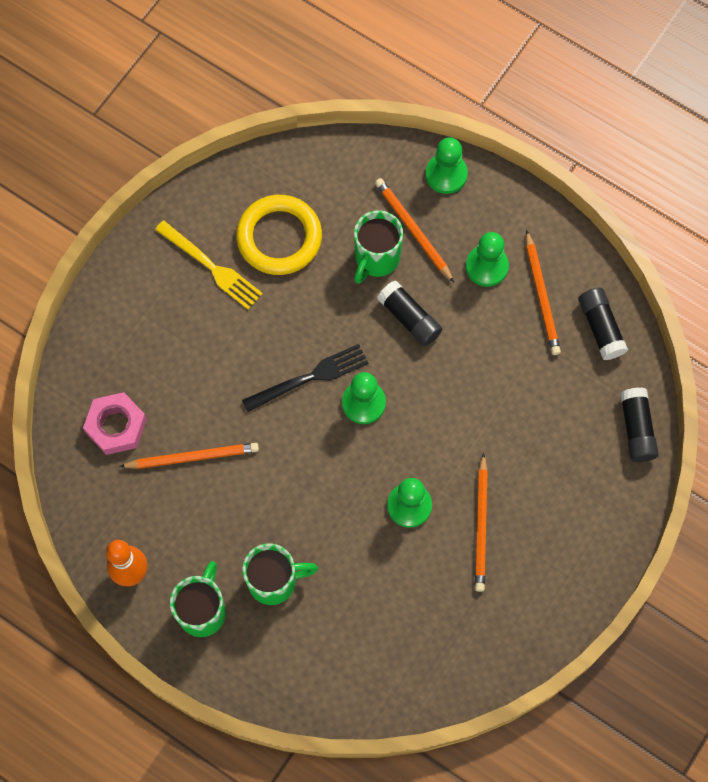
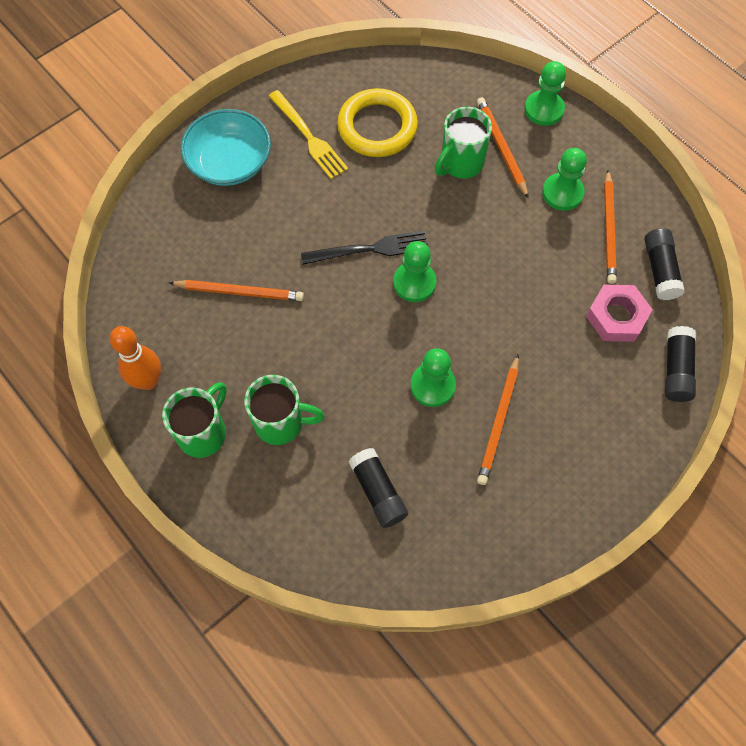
camera: 15 degrees right, 5 degrees down
pink nut [83,392,147,455] -> pink nut moved to [586,285,653,342]
black glue stick [377,280,442,347] -> black glue stick moved to [348,448,408,528]
none -> turquoise bowl [181,109,271,186]

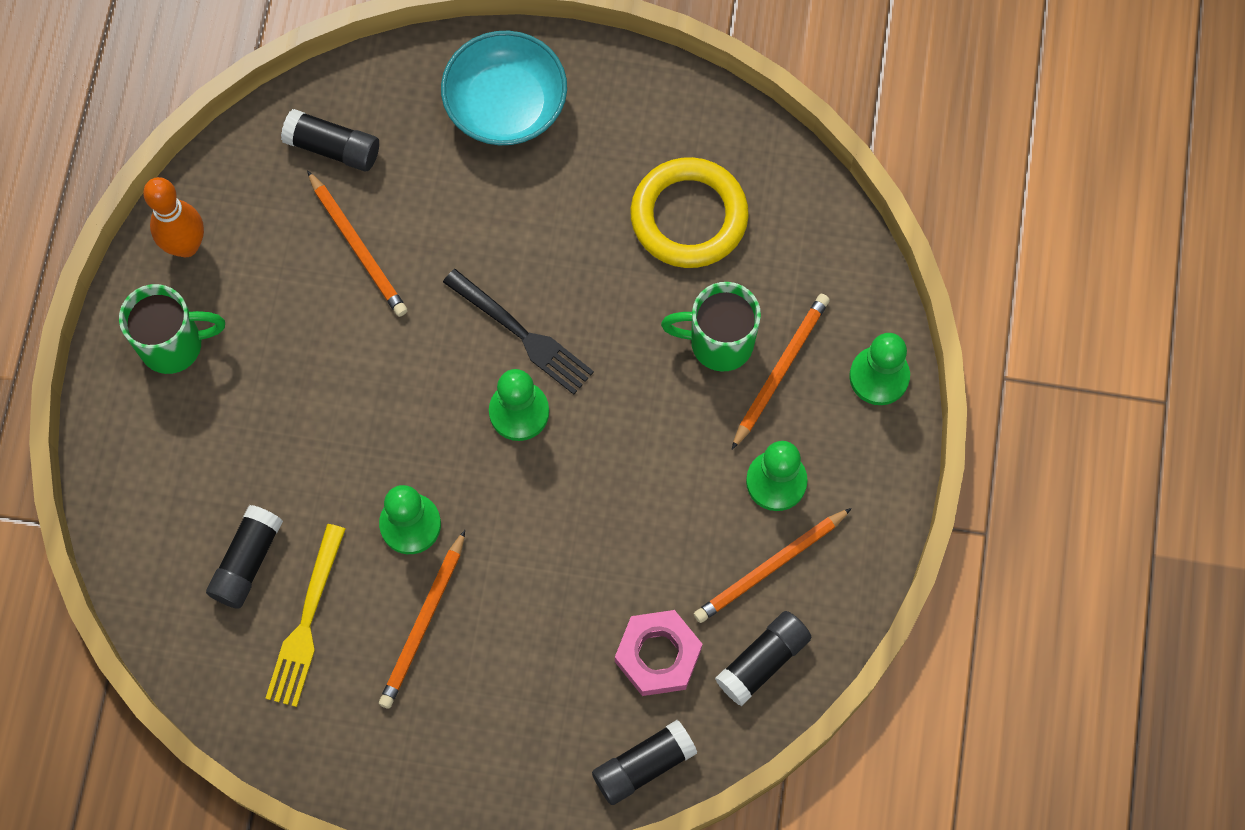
camera: 50 degrees right, 5 degrees up
green mug [244,375,324,445] -> none
yellow fork [269,90,348,179] -> yellow fork moved to [265,524,345,707]
orange pencil [477,354,519,485] -> orange pencil turned 45 degrees counterclockwise [379,530,465,709]
none -> black glue stick [281,109,379,171]

